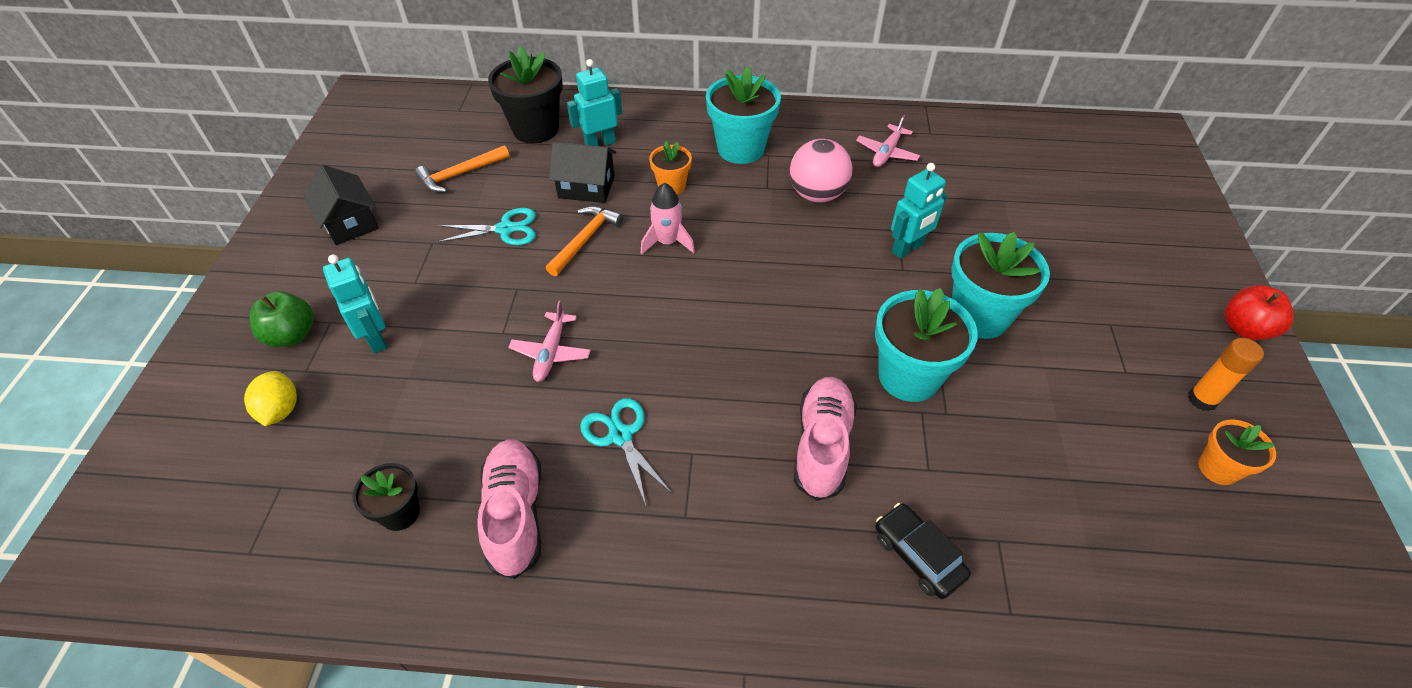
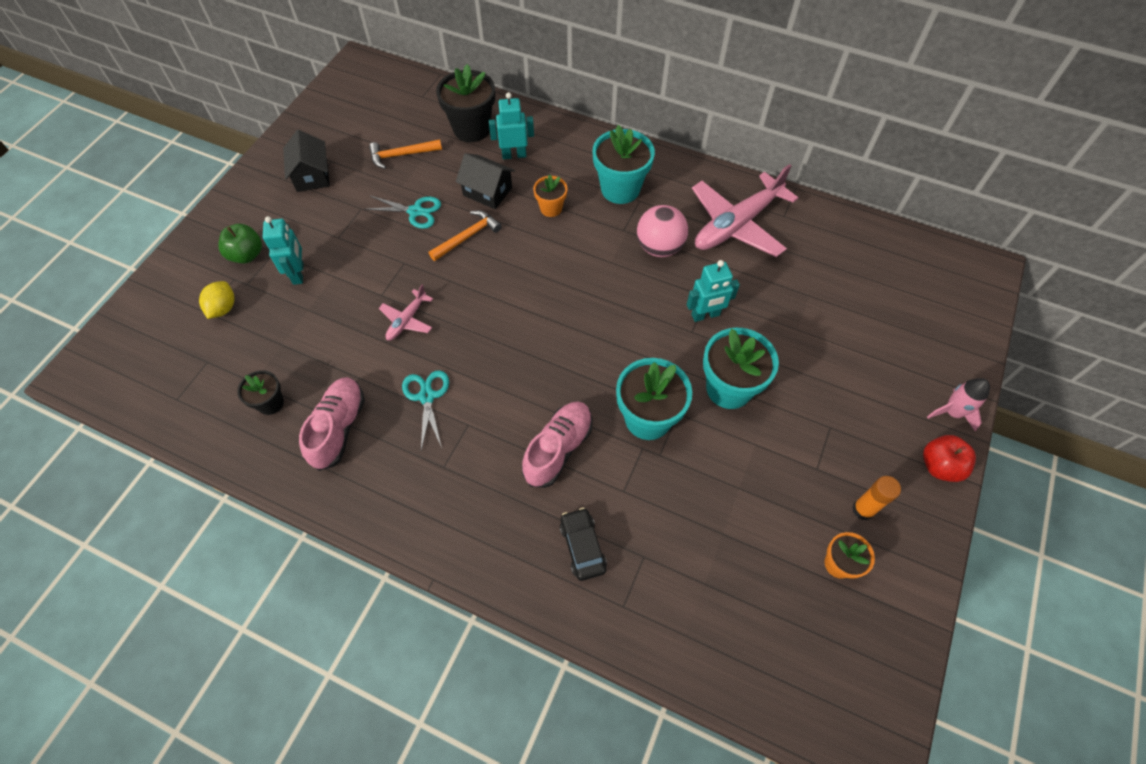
camera: 20 degrees right, 10 degrees up
pink rocket [641,183,695,254] -> pink rocket moved to [927,378,990,431]
pink plane [856,115,920,167] -> pink plane [692,164,798,257], size x2.08

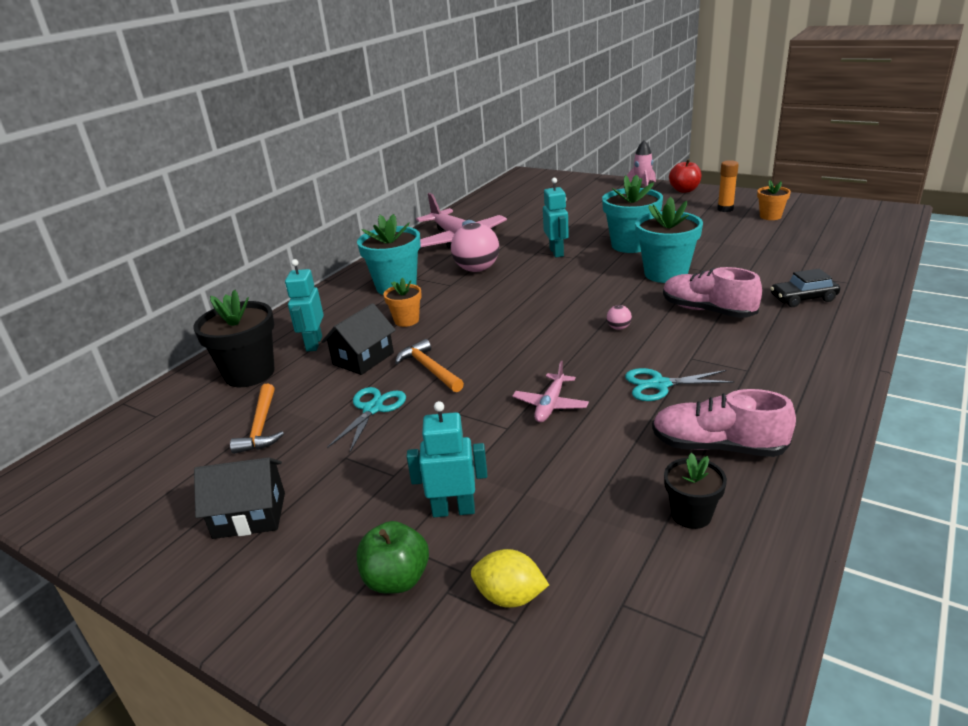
camera: 80 degrees left, 30 degrees down
pink plane [379,285,433,341] -> pink plane turned 75 degrees clockwise [512,361,589,423]
none -> pink ball [607,305,632,330]

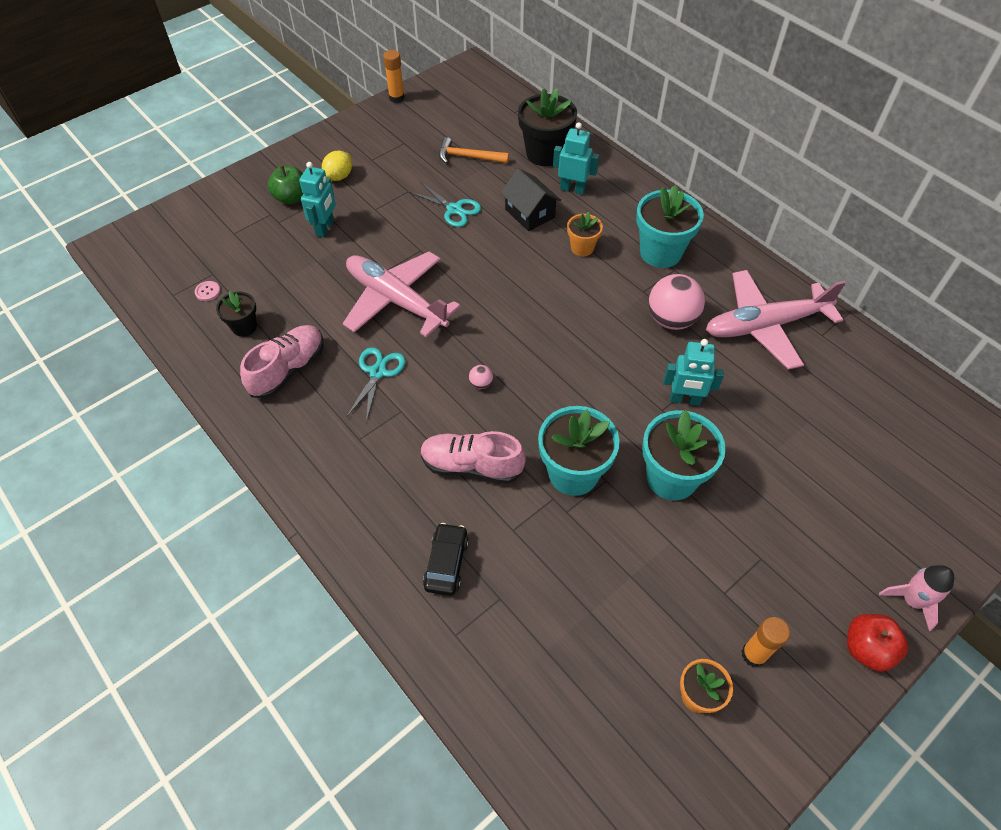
camera: 105 degrees right, 25 degrees up
black house [194,457,285,539] -> none
orange hammer [395,339,464,392] -> none
yellow lemon [471,549,549,608] -> yellow lemon moved to [322,151,352,181]
pink plane [512,361,589,423] -> pink plane [343,251,461,337], size x2.08
pink shoe [663,267,762,318] -> pink shoe turned 135 degrees counterclockwise [420,431,526,484]
none -> pink button [195,281,220,301]
none -> orange glue stick [383,50,405,103]

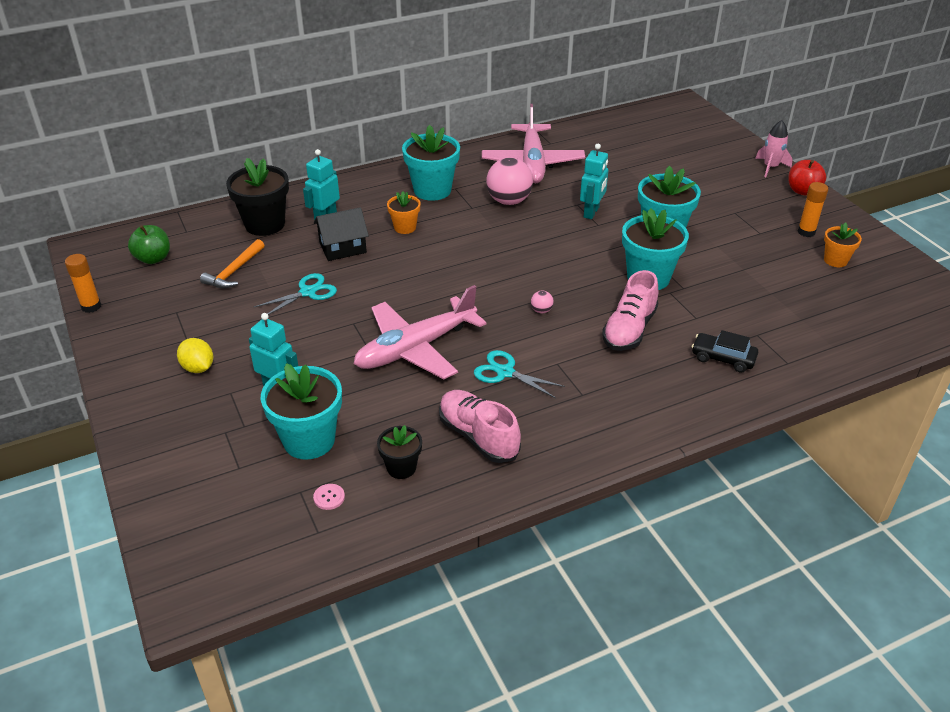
camera: 75 degrees left, 15 degrees down
green apple [268,165,304,205] -> green apple moved to [128,225,170,264]
none -> turquoise flower pot [261,363,342,460]

